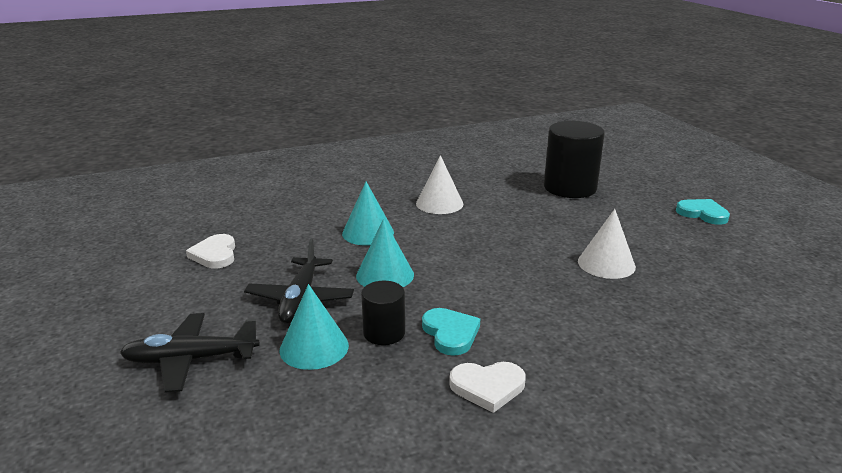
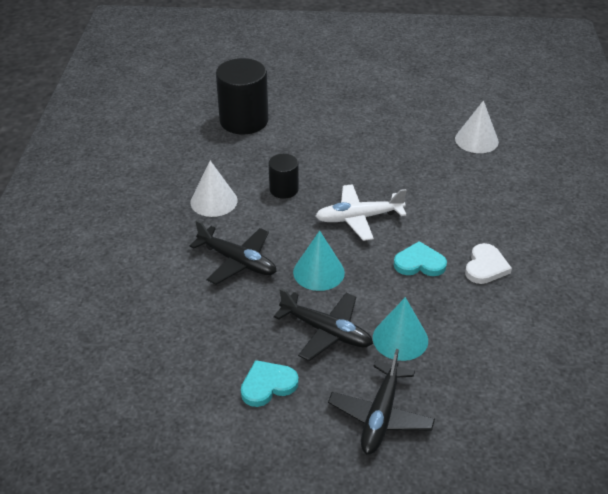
camera: 65 degrees left, 15 degrees up
white heart [186,234,235,268] -> none
turquoise cone [342,182,394,245] -> black plane [189,220,276,285]
black cylinder [361,281,405,345] -> black cylinder moved to [269,154,299,199]
white cone [578,209,636,279] -> white cone moved to [455,100,499,153]
turquoise heart [676,199,730,225] -> turquoise heart moved to [241,360,298,407]
none -> white plane [316,184,407,241]

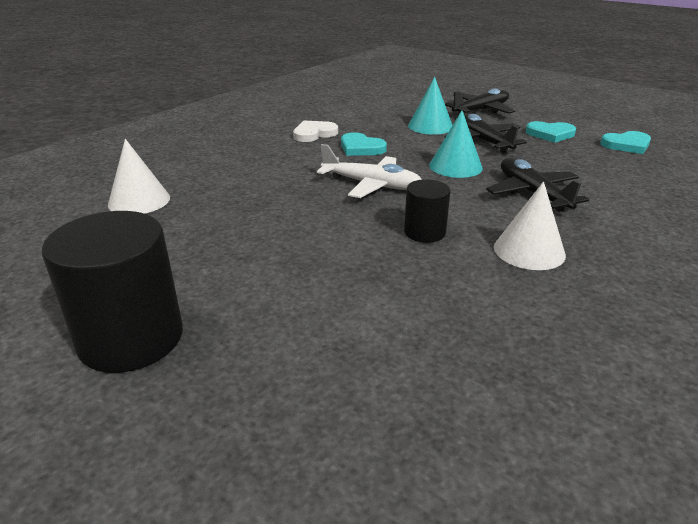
camera: 145 degrees left, 10 degrees down
black cylinder [216,58,268,134] -> black cylinder moved to [42,211,183,373]
none -> turquoise heart [600,131,651,154]

